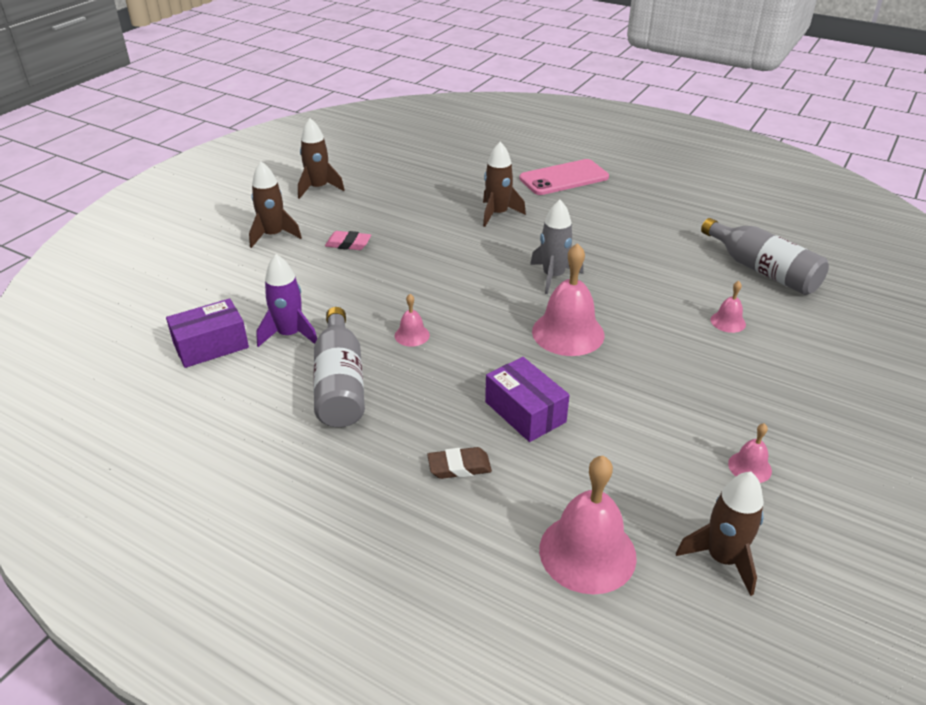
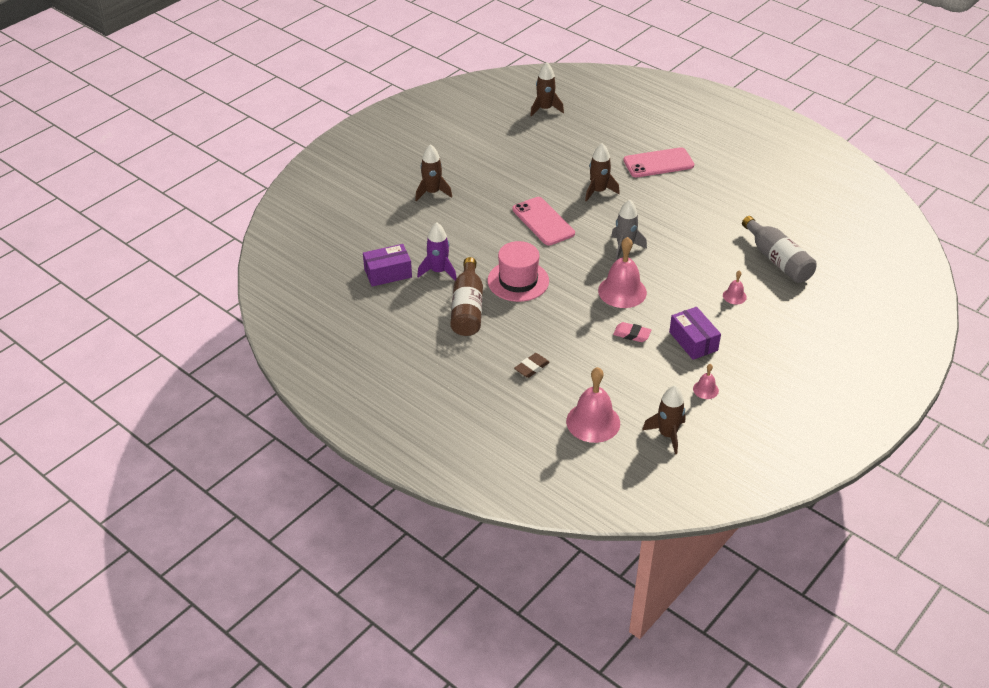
camera: 10 degrees right, 5 degrees up
brown rocket [298,118,345,199] -> brown rocket moved to [530,62,564,117]
grey bottle [314,307,365,427] -> brown bottle [450,257,483,336]
pink eraser [325,231,371,250] -> pink eraser moved to [613,322,651,342]
pink bell [395,294,430,346] -> pink hat [487,241,549,302]
brown eraser [427,447,492,479] -> brown eraser turned 45 degrees counterclockwise [514,353,550,378]
purple box [485,357,570,442] -> purple box moved to [669,307,721,360]
none -> pink phone [512,197,575,246]

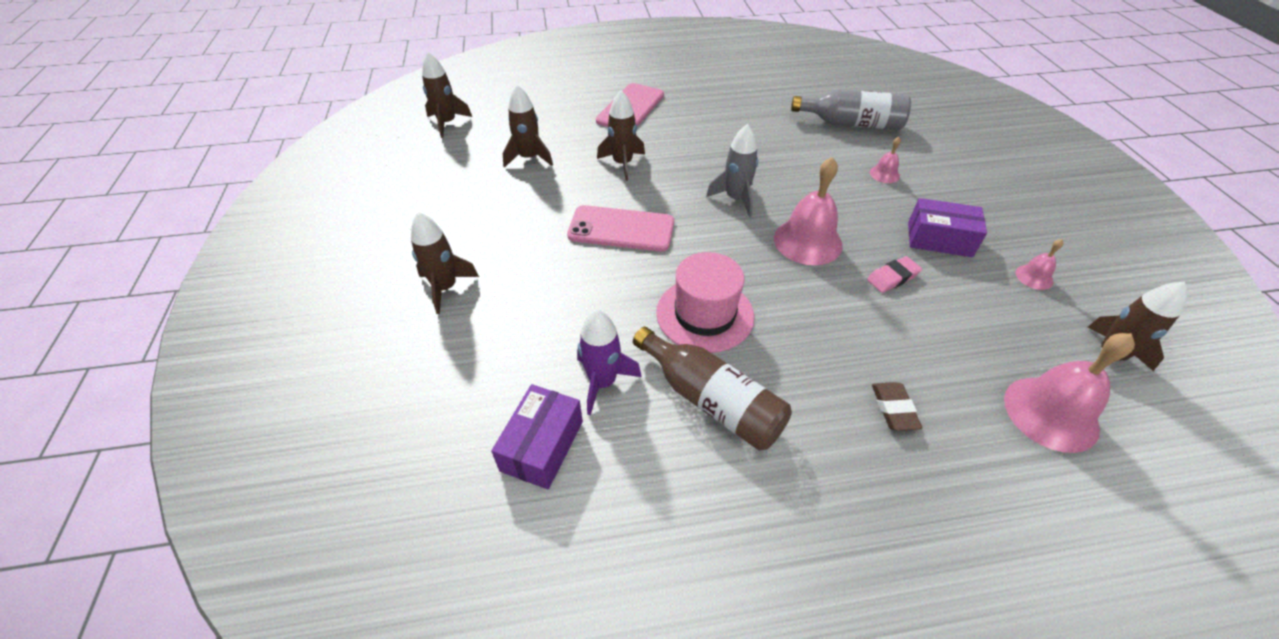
camera: 50 degrees left, 5 degrees up
none -> brown rocket [503,85,553,168]

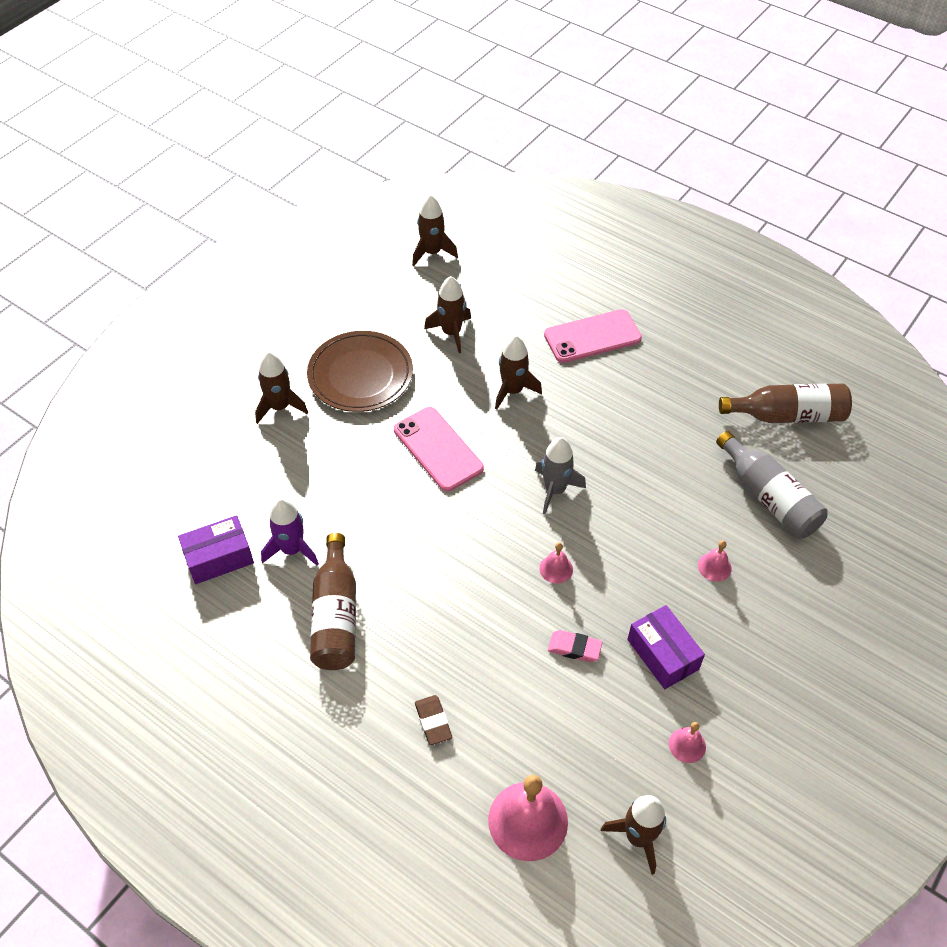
camera: 45 degrees right, 5 degrees up
pink hat [656,252,754,353] -> none
pink bell [774,157,843,265] -> pink bell [539,542,573,584], size x0.49
brown eraser [872,382,922,431] -> brown eraser turned 60 degrees counterclockwise [415,695,452,745]
none -> brown plate [307,331,413,412]
none -> brown bottle [719,384,852,423]

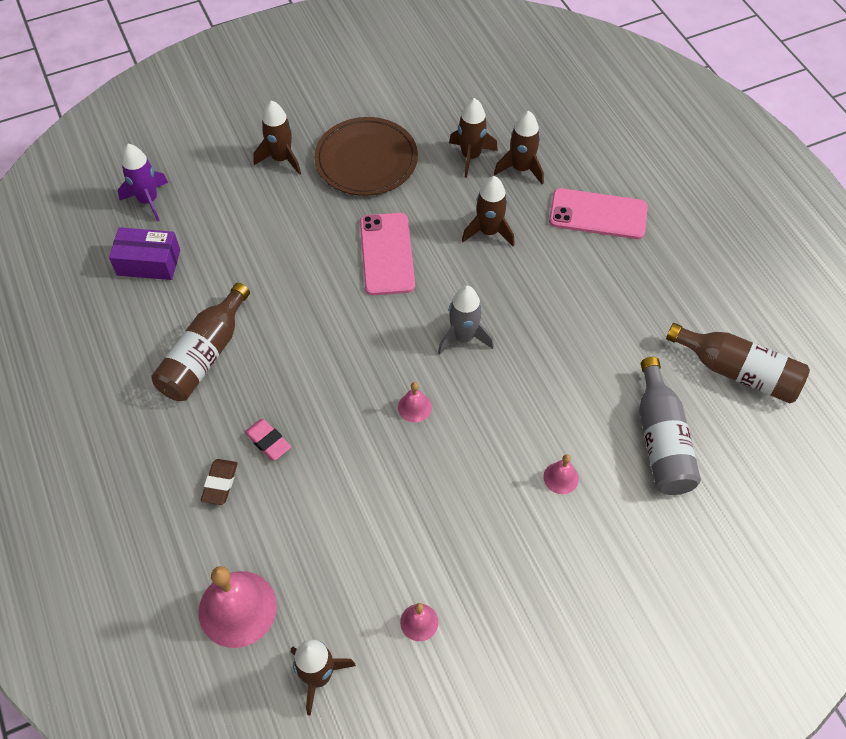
camera: 30 degrees right, 5 degrees up
purple rocket [261,498,319,566] -> purple rocket moved to [118,144,168,221]
brown rocket [412,195,458,266] -> brown rocket moved to [494,111,544,184]
pink eraser [548,630,603,662] -> pink eraser moved to [245,419,291,461]
purple box [627,605,705,689] -> none

